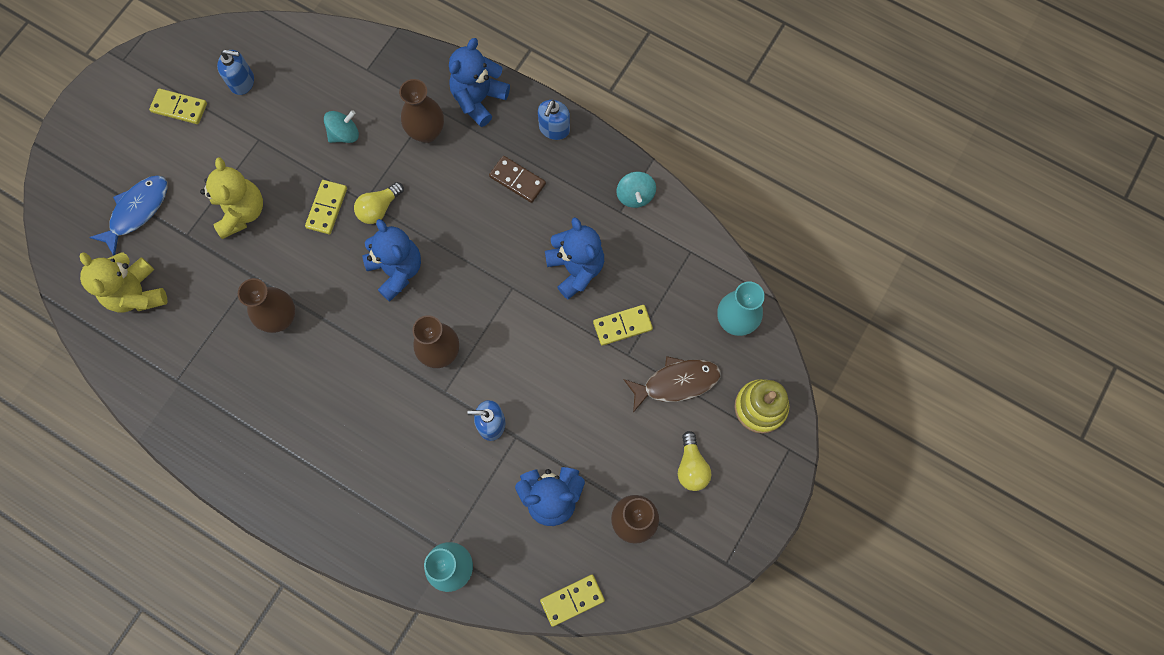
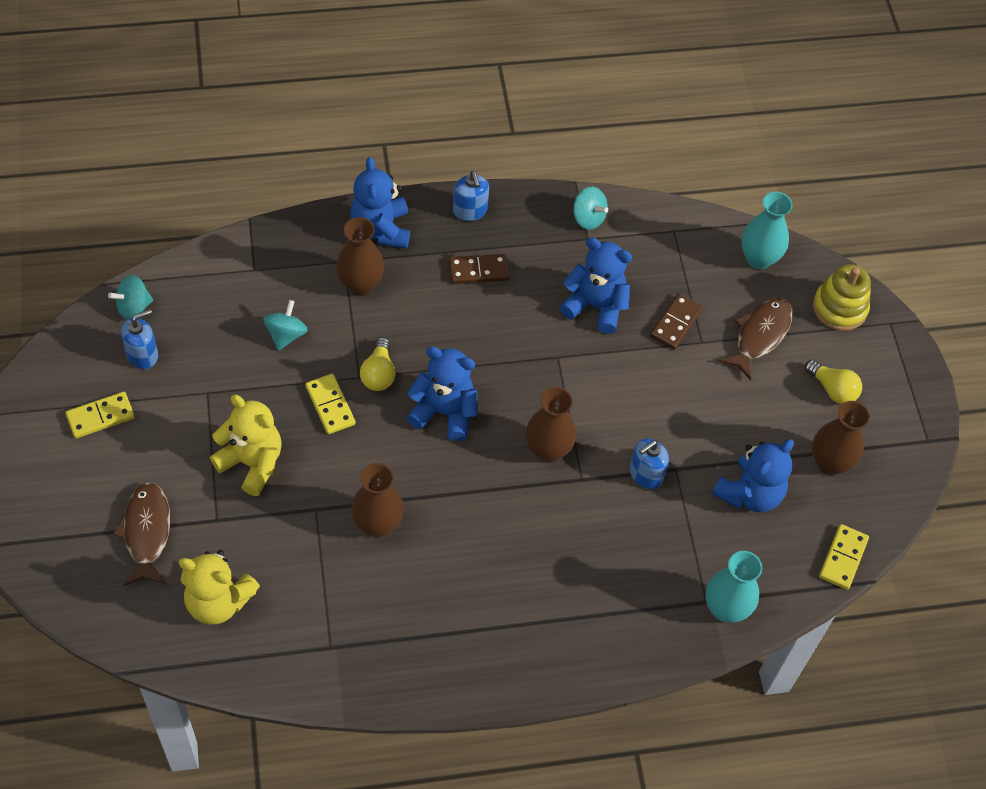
camera: 45 degrees left, 15 degrees down
blue fish [89,175,167,256] -> brown fish [113,482,170,586]
yellow domino [593,305,653,346] -> brown domino [650,293,703,350]
none -> turquoise spinning top [108,275,153,320]

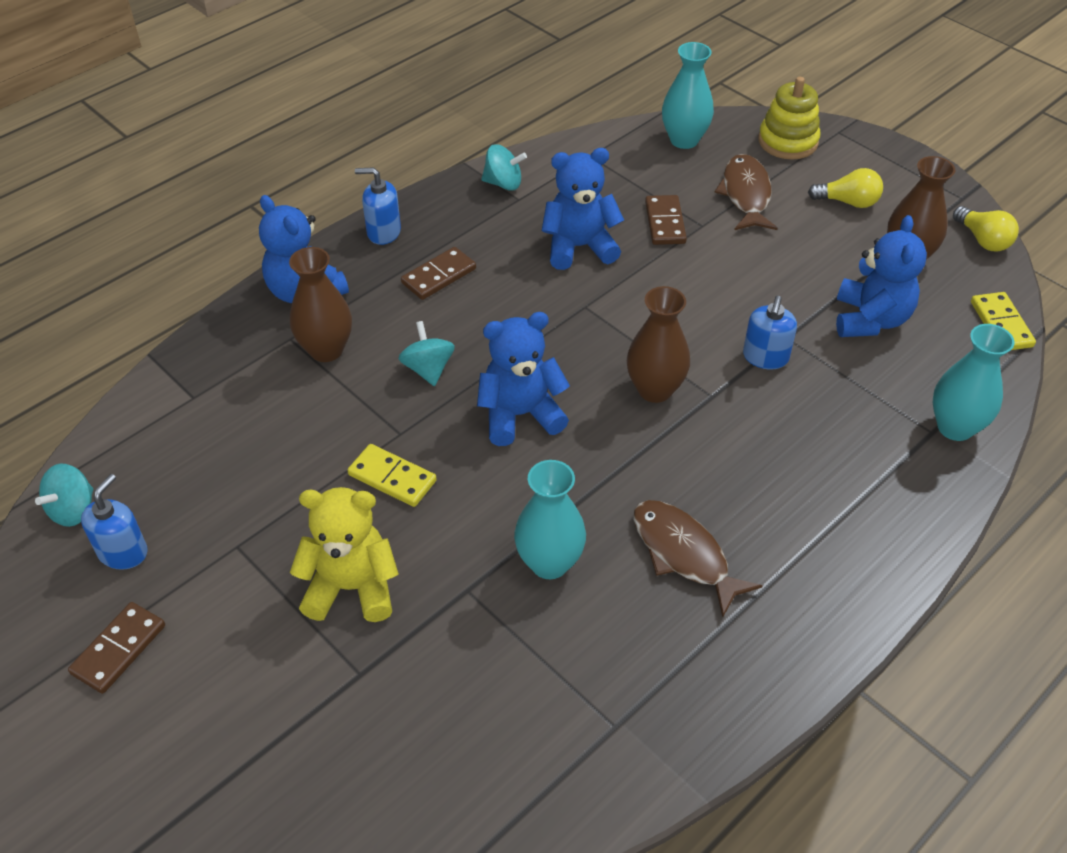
camera: 30 degrees left, 10 degrees down
yellow domino [65,392,135,438] -> brown domino [68,602,165,694]
brown fish [113,482,170,586] -> brown fish moved to [633,500,763,617]
yellow teddy bear [179,550,260,624] -> none
turquoise spinning top [263,300,308,351] -> turquoise spinning top moved to [398,321,455,386]
brown vase [351,463,404,538] -> turquoise vase [514,460,586,579]
yellow light bulb [360,337,396,391] -> yellow light bulb moved to [953,206,1019,251]
blue soap dispenser [453,171,489,221] -> blue soap dispenser turned 150 degrees clockwise [355,167,401,245]

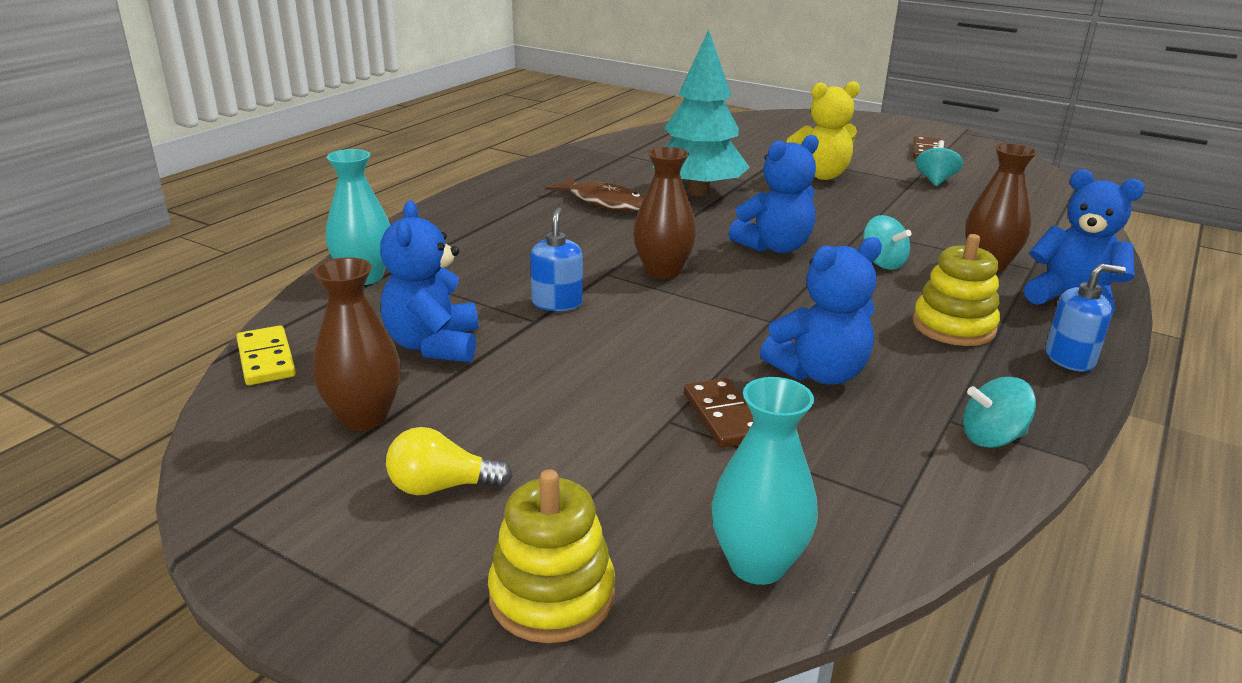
camera: 165 degrees right, 20 degrees down
turquoise spinning top [35,463,93,527] -> turquoise spinning top moved to [915,140,963,186]
blue soap dispenser [81,474,148,570] -> none
yellow domino [348,444,437,507] -> none
brown domino [401,247,476,300] -> yellow stacking toy [913,234,1000,346]
turquoise vase [514,460,586,579] -> turquoise tree [652,30,750,196]
brown fish [715,154,778,230] -> none
yellow light bulb [953,206,1019,251] -> none

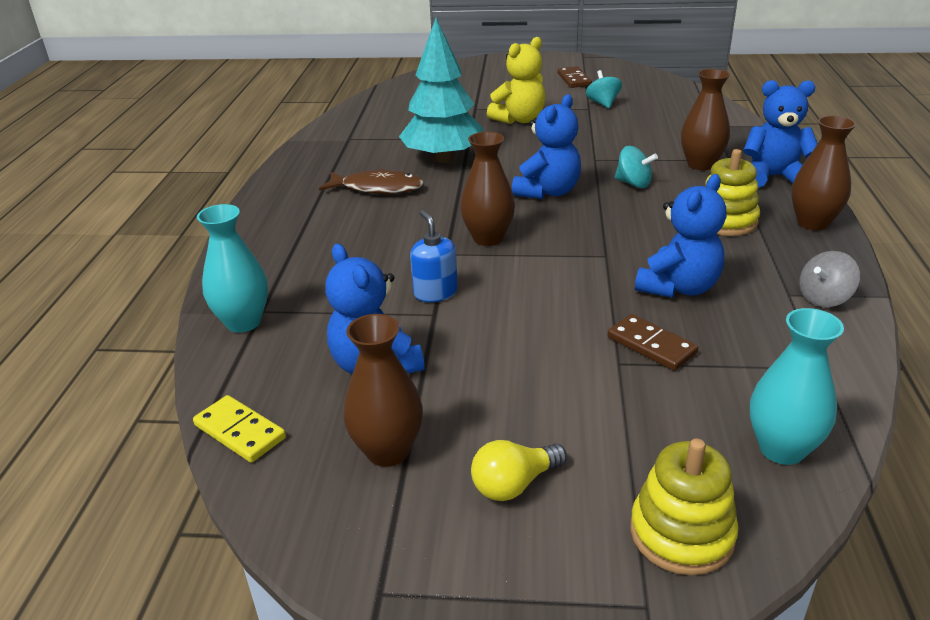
camera: 25 degrees left, 5 degrees up
turquoise spinning top [963,377,1036,448] -> grey spinning top [799,251,860,307]
blue soap dispenser [1045,263,1126,372] -> brown vase [791,116,856,230]

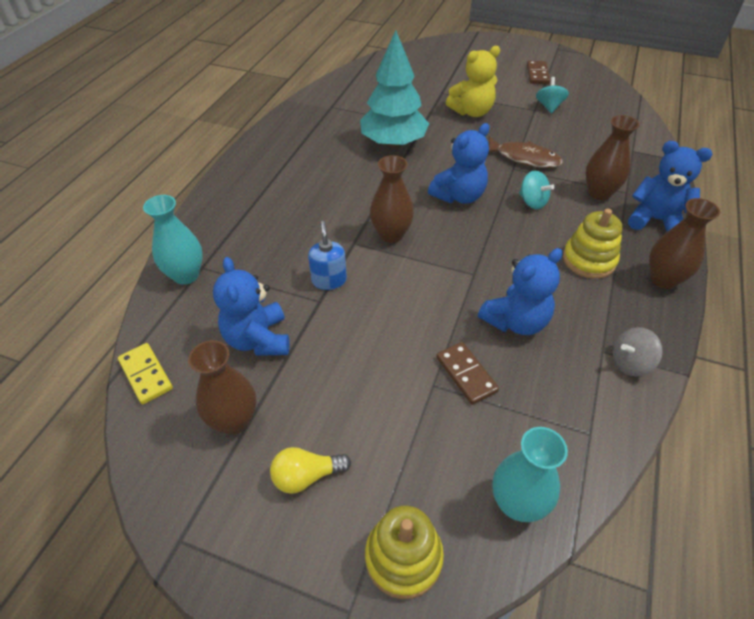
camera: 15 degrees right, 15 degrees up
brown fish [319,169,424,194] -> brown fish moved to [489,136,563,168]

